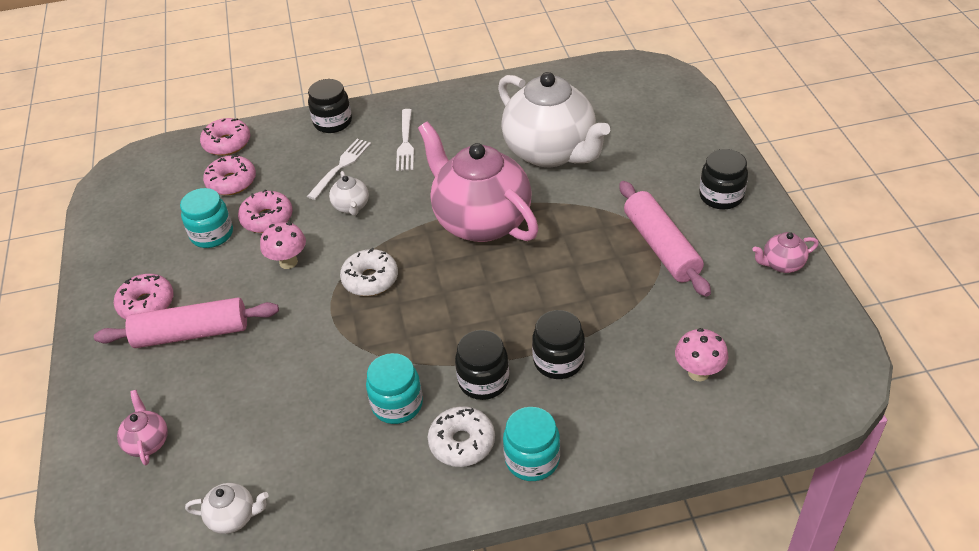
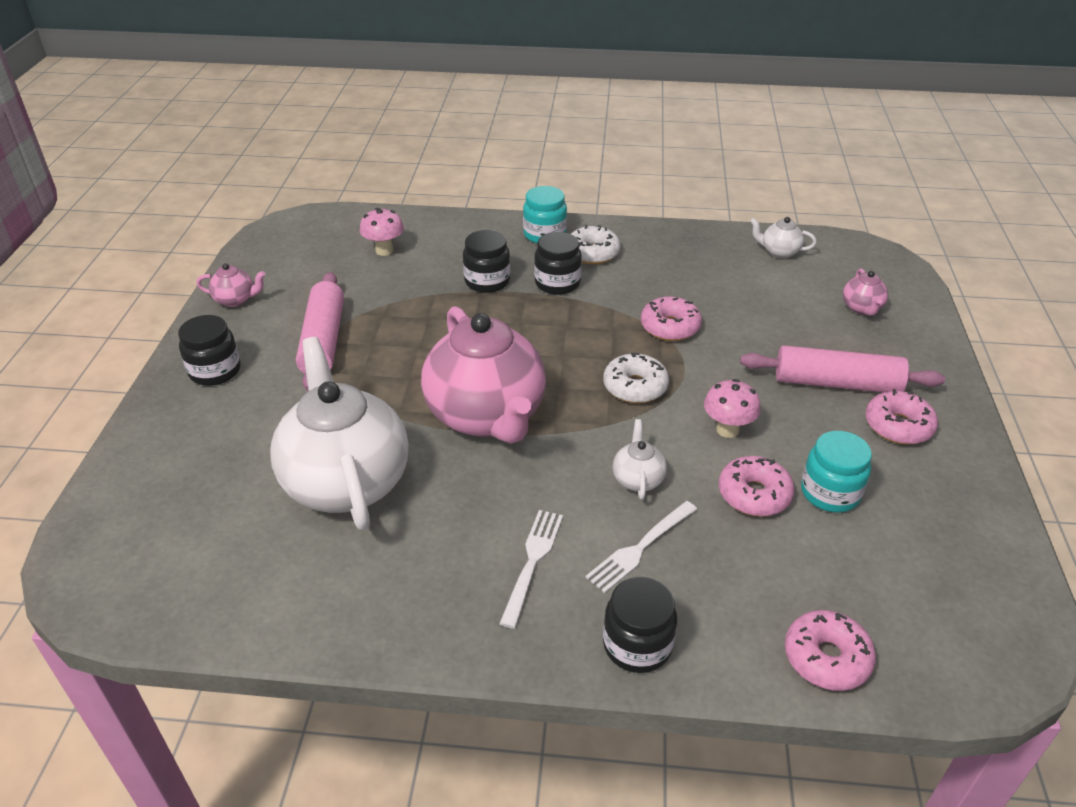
camera: 165 degrees left, 5 degrees down
pink donut [203,155,256,195] -> pink donut moved to [641,296,702,341]
turquoise jar [366,353,423,424] -> none

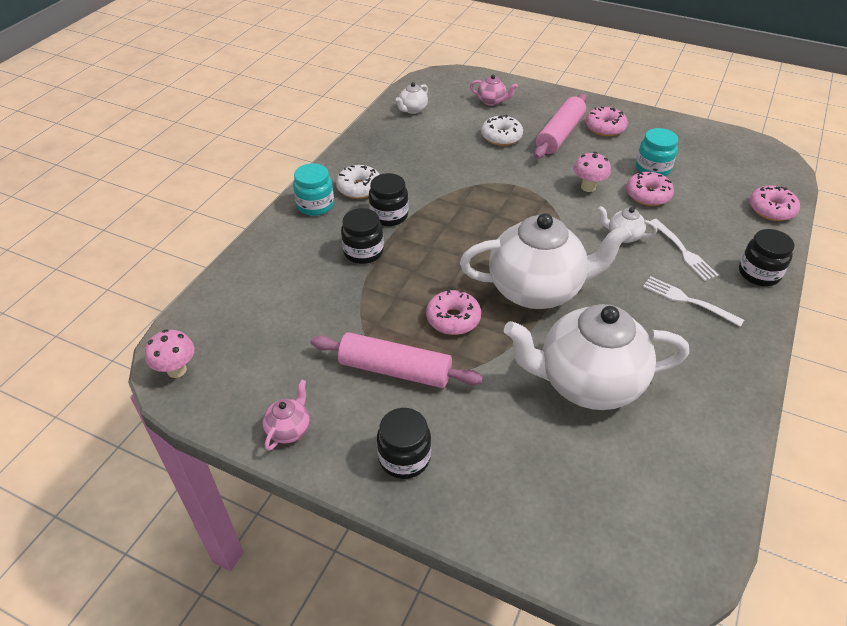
camera: 70 degrees left, 5 degrees up
pink mushroom [359,208,404,256] -> pink mushroom moved to [145,329,195,378]
pink teapot [421,306,546,444] -> white teapot [460,213,632,309]
white donut [603,353,669,403] -> white donut moved to [481,115,523,146]
pink donut [641,296,702,341] -> pink donut moved to [426,289,481,335]

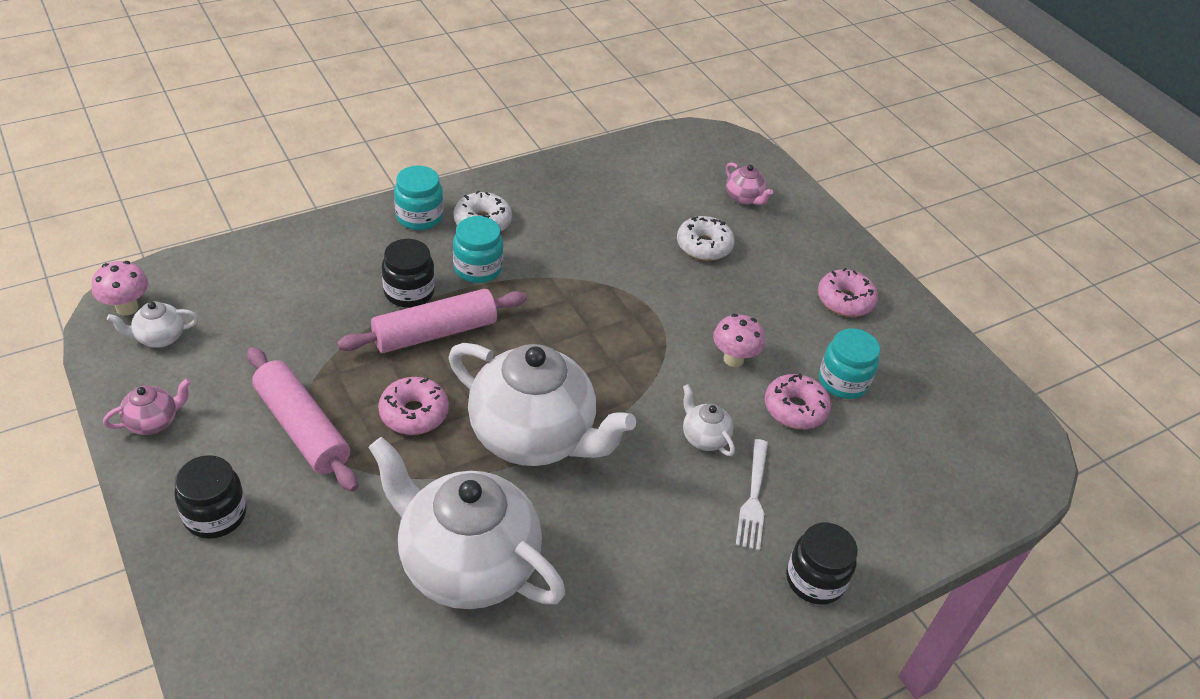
camera: 30 degrees right, 0 degrees up
black jar [369,173,409,226] -> turquoise jar [453,216,504,283]
white teapot [396,82,428,114] -> white teapot moved to [107,301,199,348]
pink rolling pin [534,94,587,159] -> pink rolling pin moved to [337,289,527,353]
white fork [643,276,744,327] -> none
pink donut [749,185,800,221] -> none

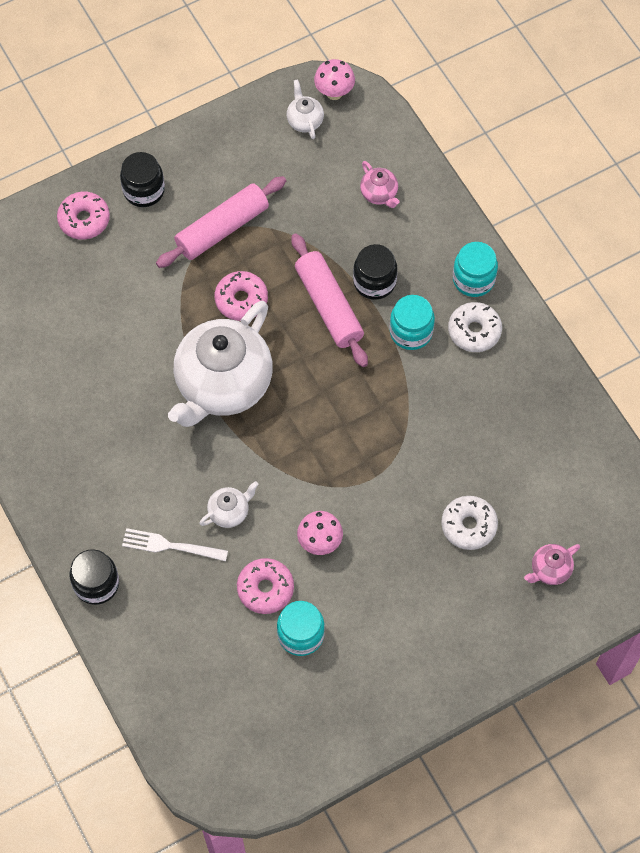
camera: 95 degrees right, 20 degrees up
pink teapot [103,378,191,435] -> pink teapot moved to [360,161,399,208]
white teapot [368,437,565,609] -> none
pink donut [818,268,878,317] -> pink donut moved to [57,192,110,240]

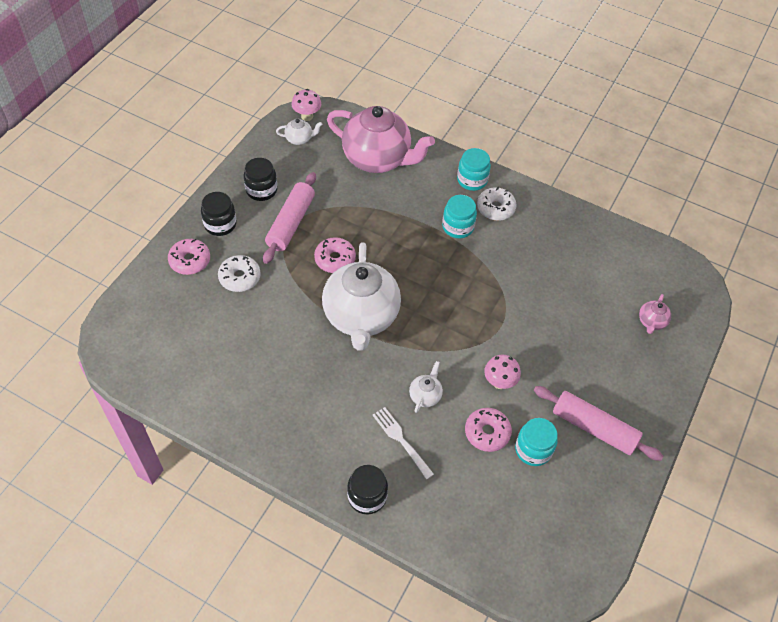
camera: 35 degrees left, 10 degrees down
white fork [122,528,228,561] -> white fork turned 75 degrees clockwise [373,407,434,479]
white teapot [287,79,324,139] -> white teapot turned 135 degrees clockwise [276,119,322,145]
pink rolling pin [291,233,368,367] -> pink rolling pin moved to [534,386,663,461]
black jar [353,244,397,300] -> black jar moved to [244,158,277,201]
pink teapot [360,161,399,208] -> pink teapot [327,106,435,173], size x2.46
white donut [441,496,498,550] -> white donut moved to [218,255,261,292]

